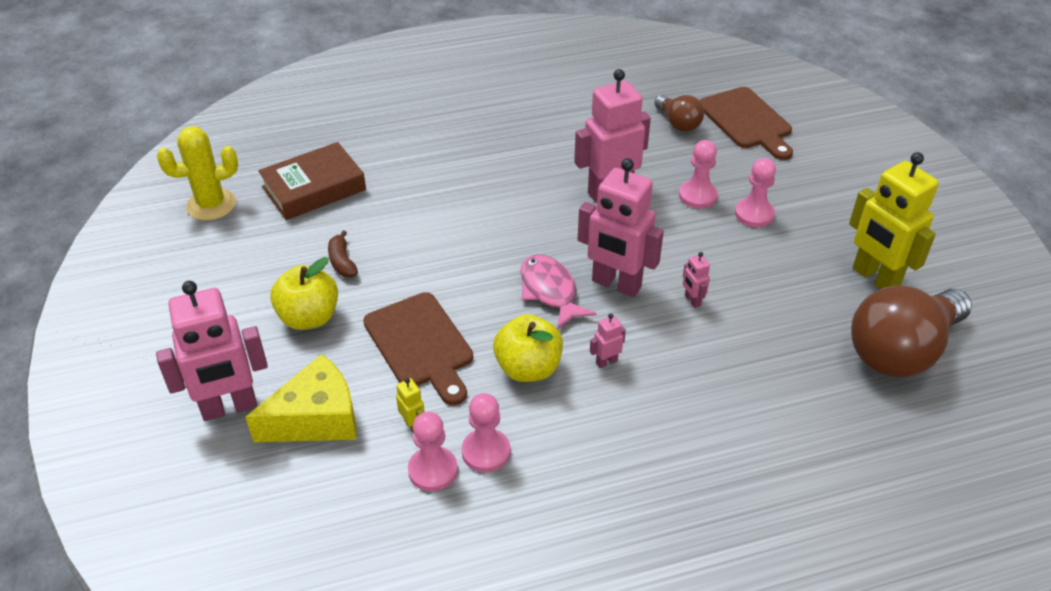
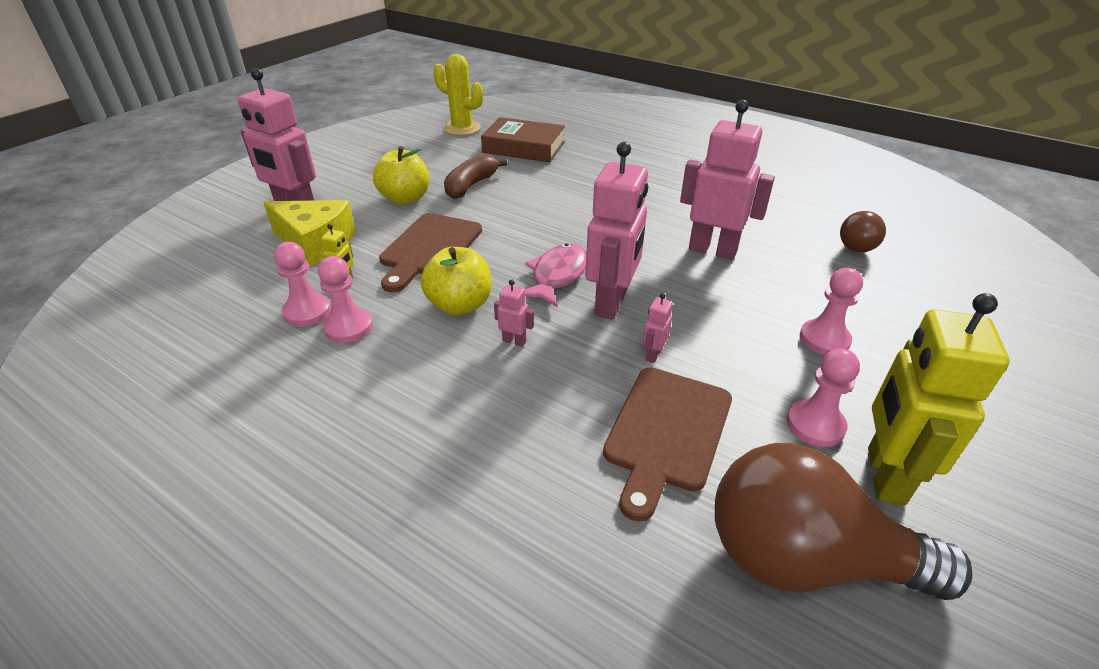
camera: 50 degrees right, 5 degrees down
brown banana [328,230,358,277] -> brown banana [444,154,508,199], size x1.56
pink robot [578,158,664,297] -> pink robot turned 150 degrees counterclockwise [585,142,648,320]
pink pawn [679,140,718,209] -> pink pawn moved to [787,348,860,447]
brown cutting board [699,87,793,160] -> brown cutting board moved to [603,368,732,522]

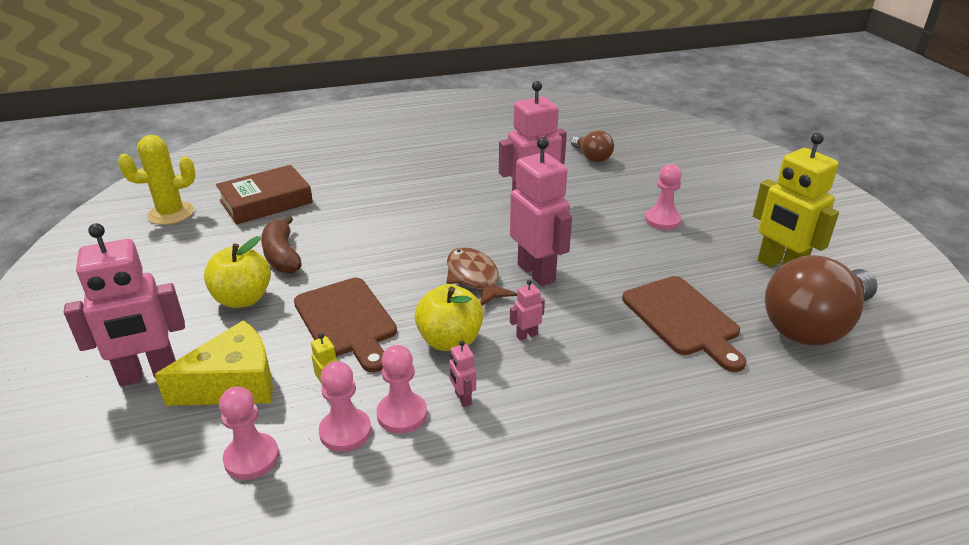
camera: 50 degrees left, 5 degrees down
pink fish [525,243,587,307] -> brown fish [447,247,517,306]
pink robot [643,293,673,363] -> pink robot moved to [449,340,476,407]
pink pawn [787,348,860,447] -> pink pawn moved to [219,386,279,480]

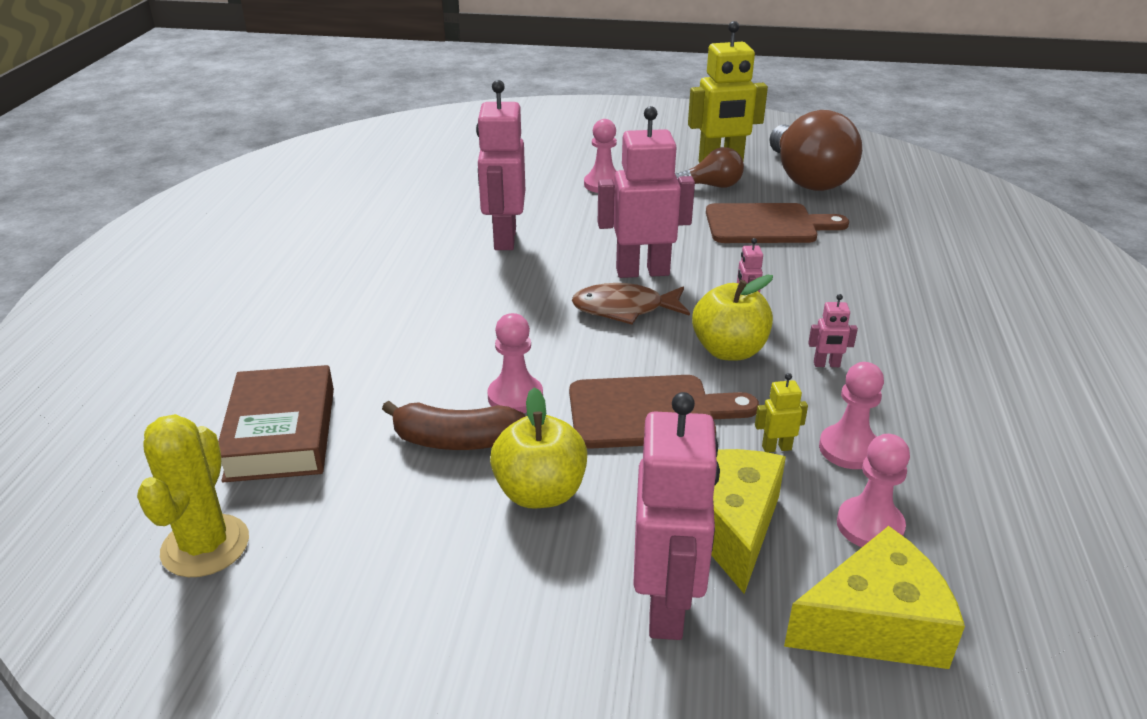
camera: 65 degrees left, 0 degrees up
pink pawn [376,345,427,433] -> pink pawn moved to [487,313,543,413]
brown light bulb [571,130,614,162] -> brown light bulb moved to [675,147,744,188]
none -> yellow cheese [784,526,965,669]

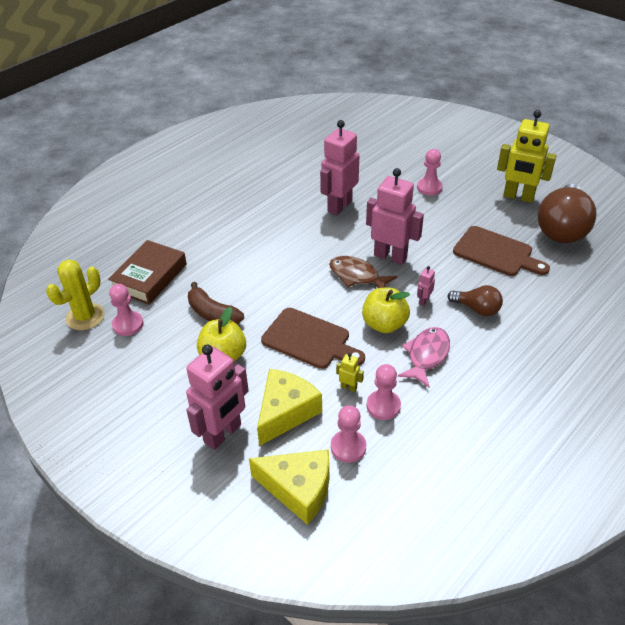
camera: 35 degrees right, 10 degrees up
pink pawn [487,313,543,413] -> pink pawn moved to [109,284,143,336]
brown light bulb [675,147,744,188] -> brown light bulb moved to [448,285,503,316]
pink robot [808,294,858,367] -> pink fish [398,327,450,388]

